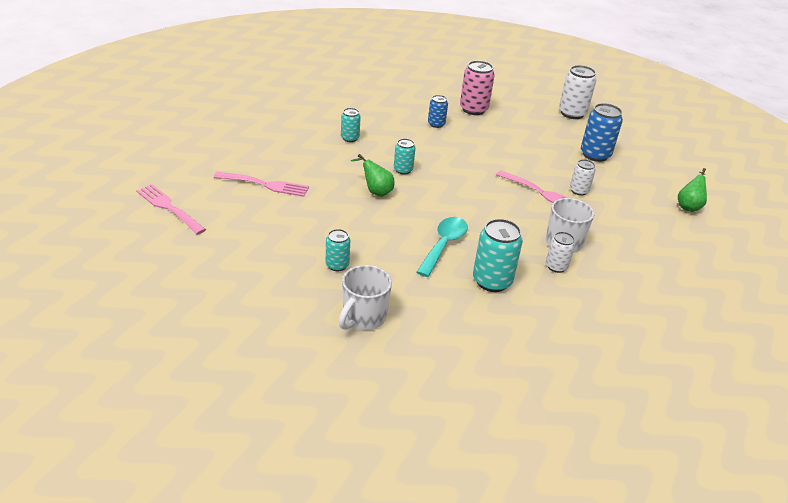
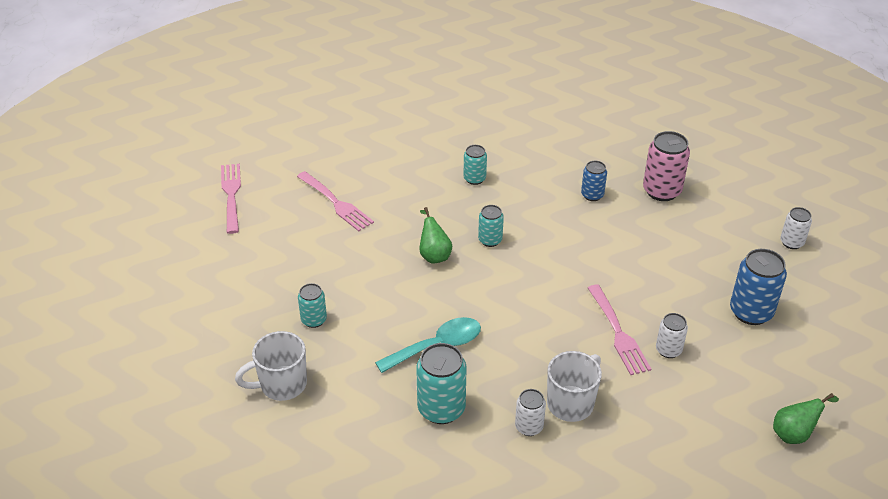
camera: 40 degrees right, 5 degrees up
white can [559,65,596,119] -> white can [780,207,812,249], size x0.59

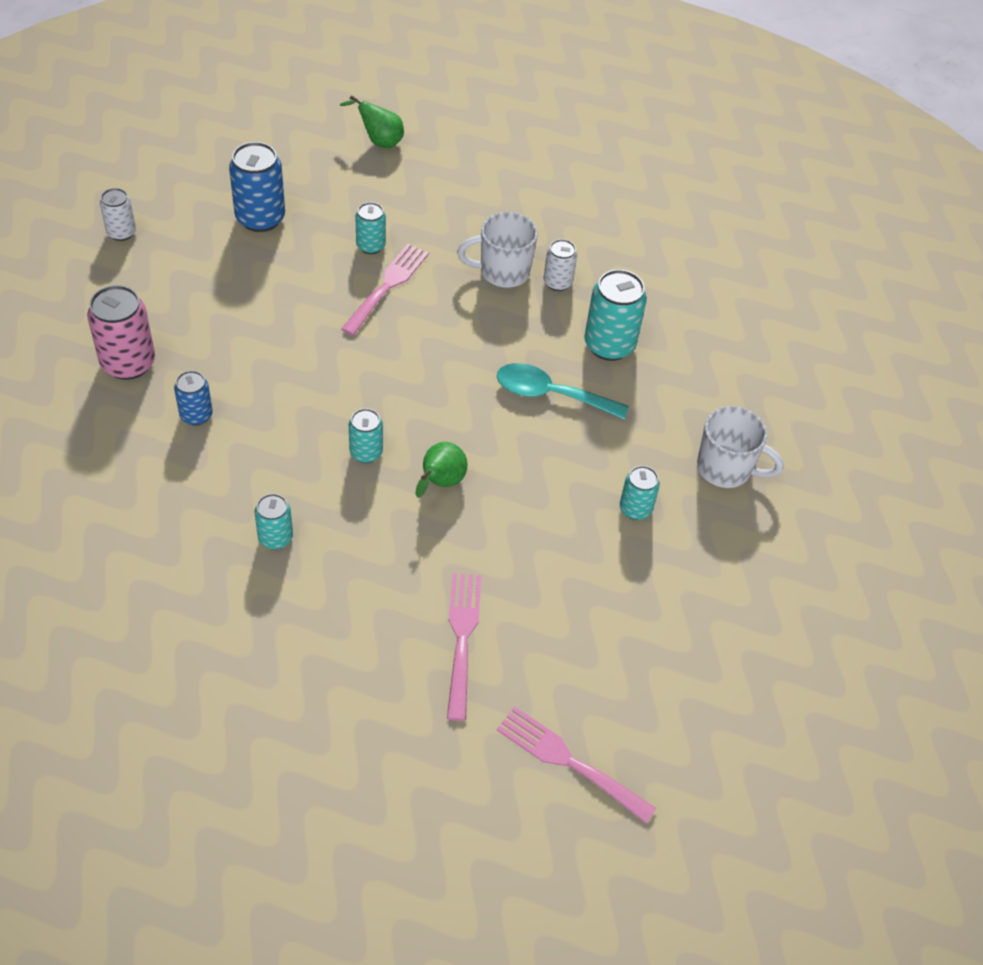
camera: 140 degrees left, 10 degrees up
pink fork [221,164,241,234] -> pink fork turned 90 degrees clockwise [497,706,657,823]
white can [656,313,688,358] -> turquoise can [355,202,386,254]

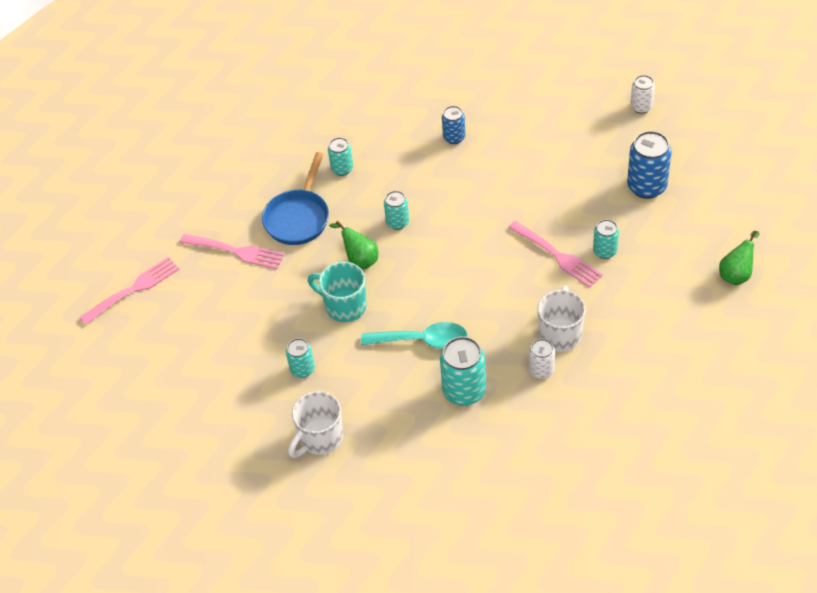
camera: 115 degrees right, 0 degrees up
pink can [87,285,155,380] -> none
turquoise spoon [497,363,629,419] -> turquoise spoon turned 60 degrees clockwise [361,322,467,349]
none -> blue pan [262,152,329,245]
none -> turquoise mug [307,262,366,322]

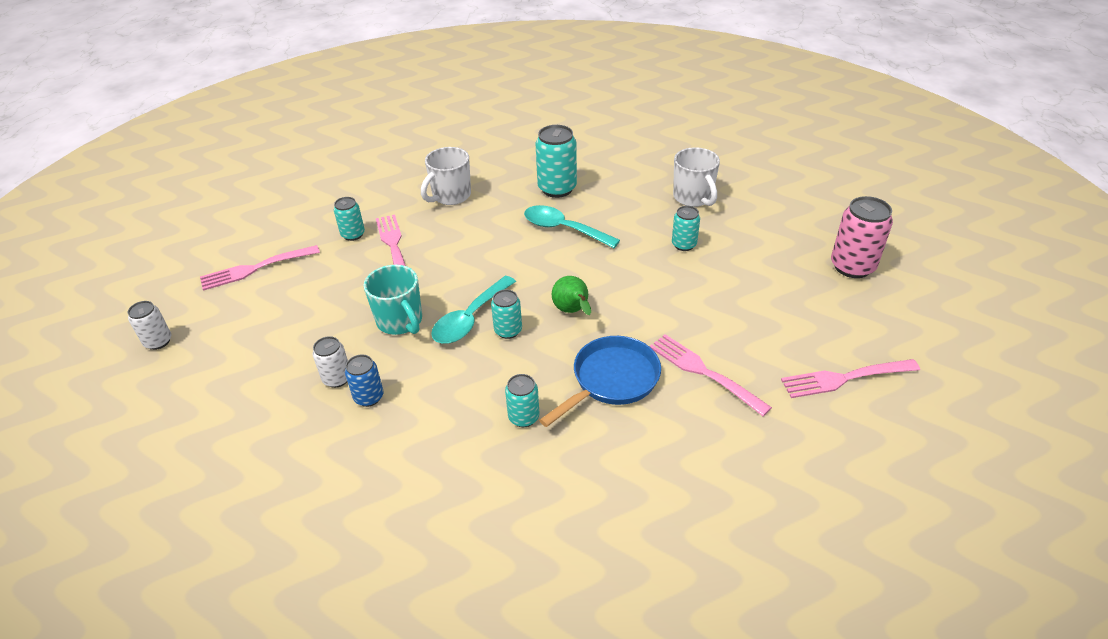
camera: 155 degrees left, 10 degrees down
white mug [288,391,343,458] -> white mug turned 90 degrees clockwise [673,147,720,207]
turquoise mug [307,262,366,322] -> turquoise mug moved to [364,265,422,335]
white can [529,339,555,379] -> white can moved to [313,336,348,388]
blue can [627,131,672,199] -> pink fork [200,245,320,291]
green pear [719,231,759,285] -> none
none -> turquoise spoon [431,276,516,344]
none -> pink can [831,196,893,278]

